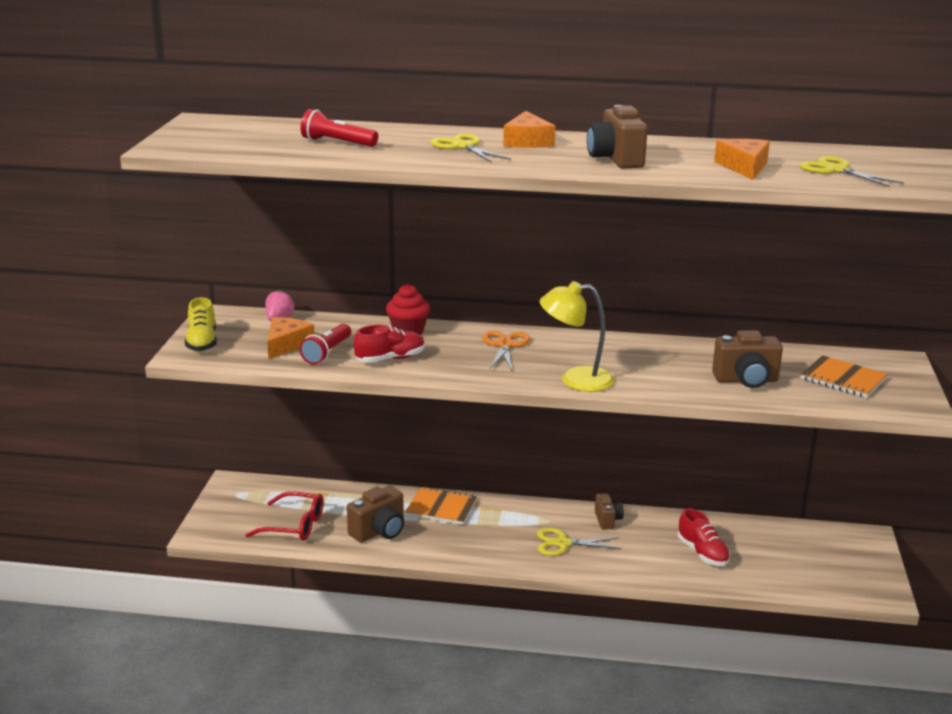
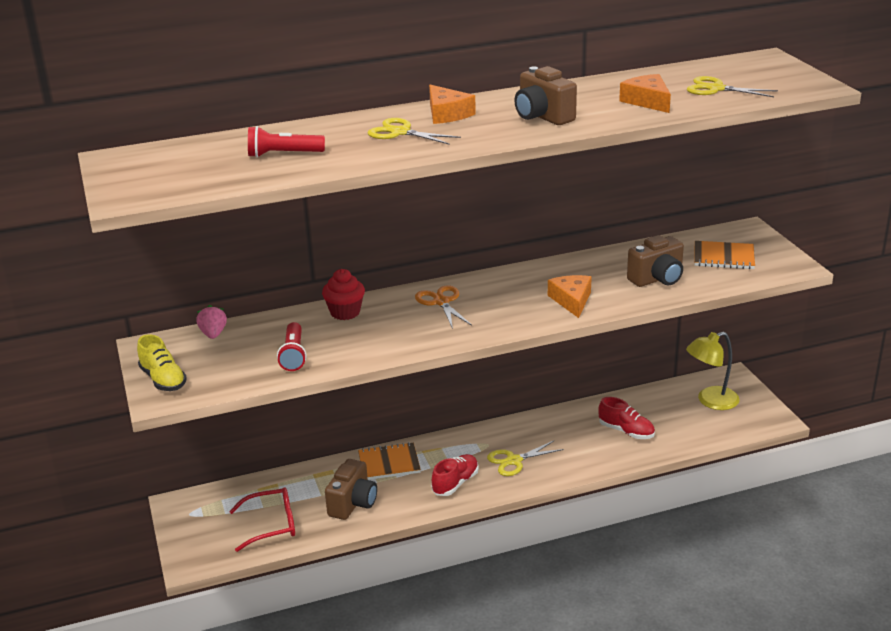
camera: 25 degrees left, 5 degrees up
orange cheese [267,317,315,359] -> orange cheese moved to [548,275,592,318]
red shoe [354,325,425,363] -> red shoe moved to [432,454,479,496]
yellow lamp [540,281,614,392] -> yellow lamp moved to [686,332,739,410]
brown camera [595,493,624,530] -> none

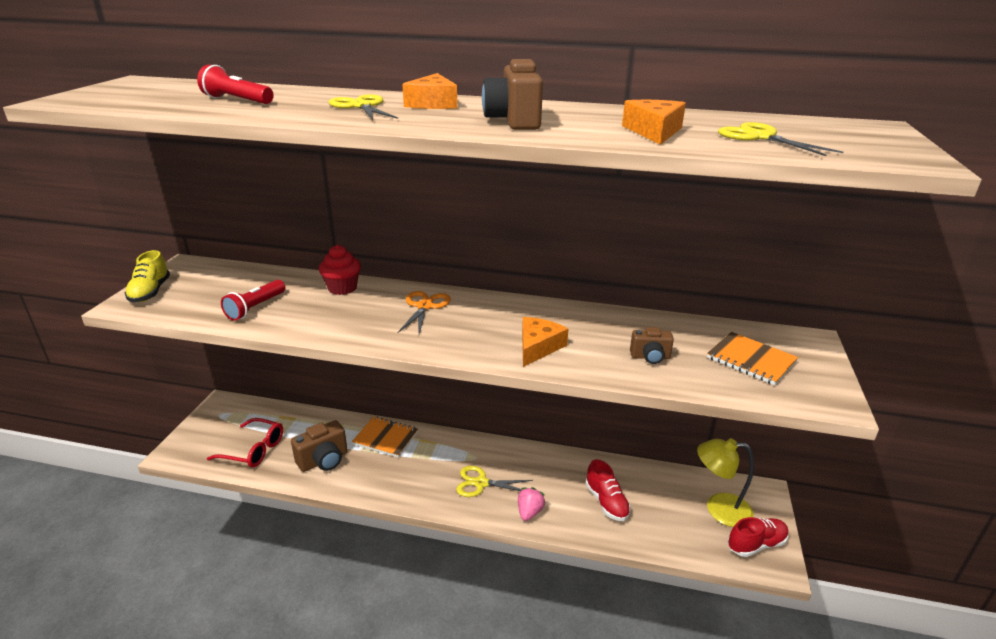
camera: 30 degrees right, 0 degrees up
pink strawberry [196,305,227,339] -> pink strawberry moved to [518,487,545,521]
red shoe [432,454,479,496] -> red shoe moved to [728,517,789,557]
brown camera [627,235,684,287] -> brown camera [630,327,674,364], size x0.61

